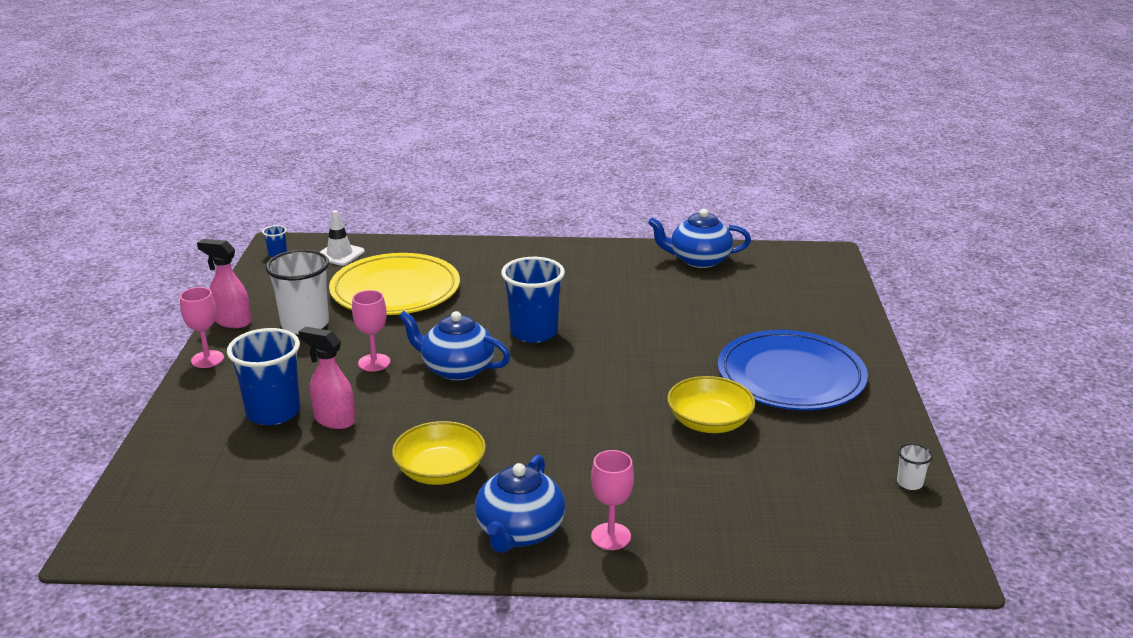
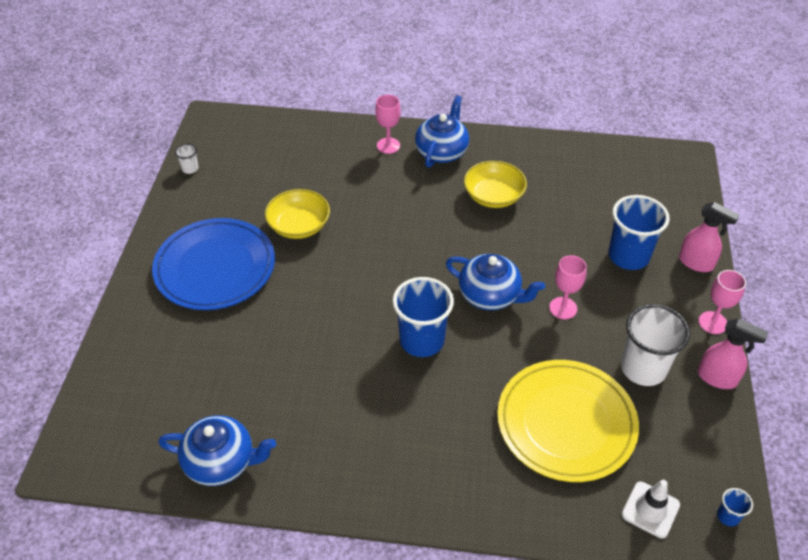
camera: 175 degrees left, 20 degrees up
pink spray bottle [298,326,356,429] -> pink spray bottle moved to [679,202,740,272]

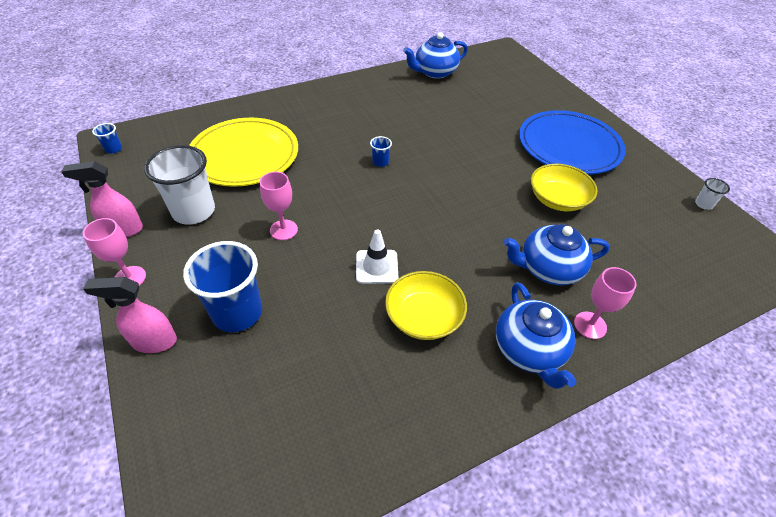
camera: 145 degrees right, 0 degrees up
blue cup [392,277,454,357] -> blue cup [370,136,392,167], size x0.44
blue teapot [446,254,545,310] -> blue teapot moved to [503,224,610,285]
white traffic cone [622,480,680,538] -> white traffic cone moved to [356,229,398,284]

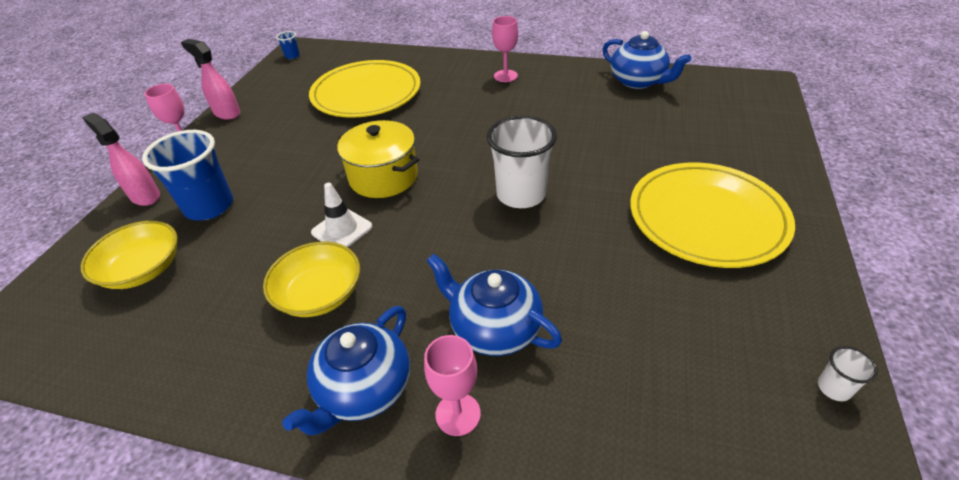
camera: 45 degrees right, 5 degrees down
white cup [144,145,215,224] -> white cup moved to [487,115,557,208]
pink goblet [260,172,298,240] -> pink goblet moved to [492,16,518,82]
blue cup [370,136,392,167] -> none
blue teapot [403,32,468,79] -> blue teapot turned 150 degrees counterclockwise [603,31,691,89]
blue plate [519,110,626,175] -> yellow plate [630,162,795,268]
yellow bowl [531,164,597,211] -> yellow bowl moved to [81,221,178,289]
none -> yellow pot [337,120,419,198]

